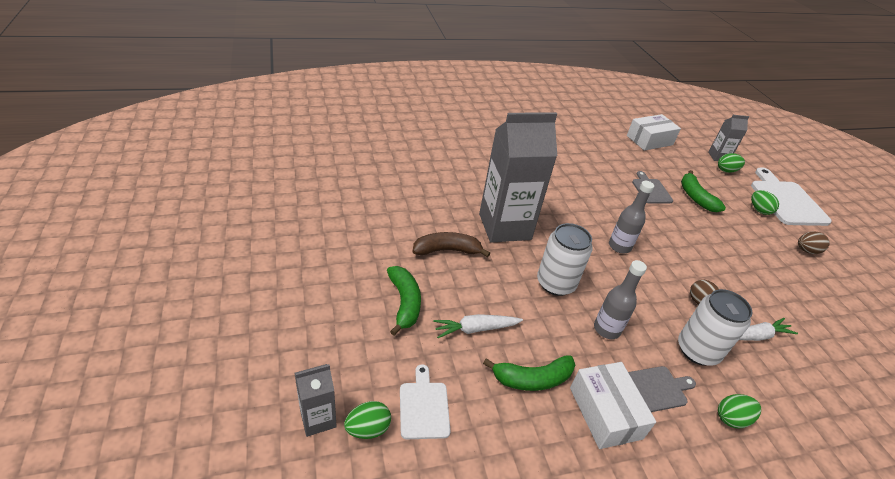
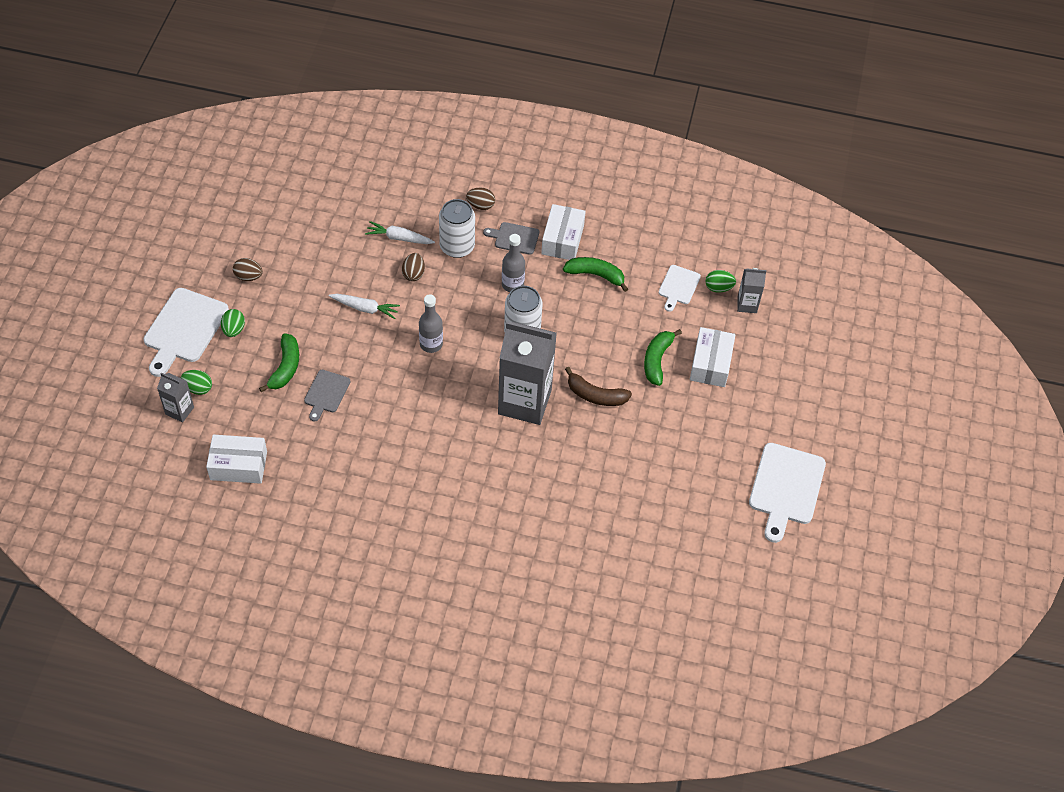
camera: 150 degrees left, 15 degrees up
white carrot [433,314,523,338] -> white carrot moved to [329,294,400,319]
green egg [718,394,761,428] -> brown egg [466,187,495,210]
none -> white box [690,327,735,387]
none -> white cutting board [749,443,826,543]

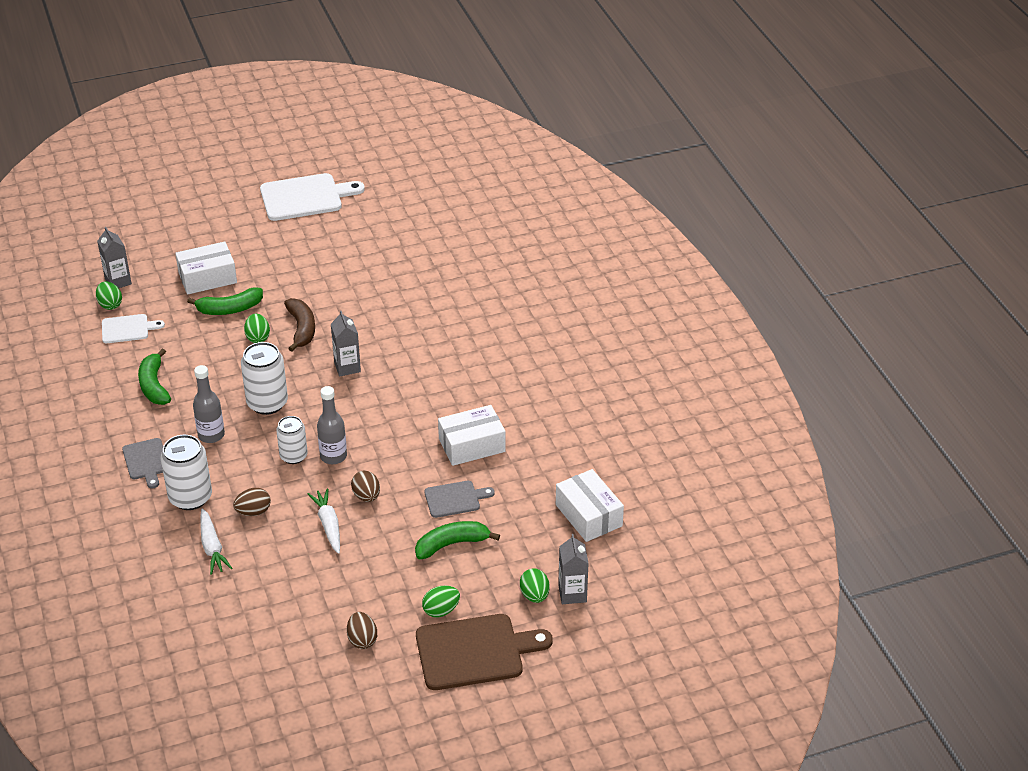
camera: 120 degrees left, 15 degrees down
white cutting board [143,288,229,377] -> brown cutting board [416,614,553,690]
brown egg [466,187,495,210] -> brown egg moved to [351,471,380,502]
grey carton [498,321,557,425] -> grey carton [331,311,361,377], size x0.47
white box [541,204,586,260] -> white box moved to [438,405,506,466]
none -> green egg [244,314,270,343]
none -> white can [276,416,308,464]

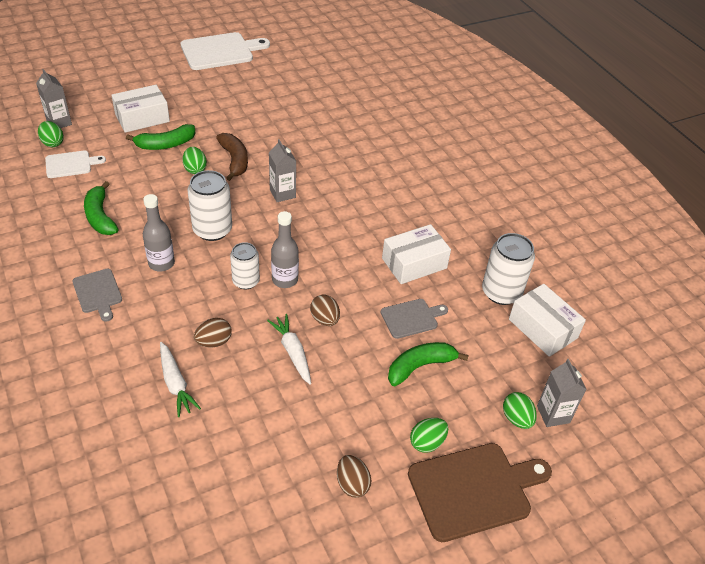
camera: 10 degrees left, 5 degrees up
white can [161,435,212,510] -> white can moved to [482,233,535,305]

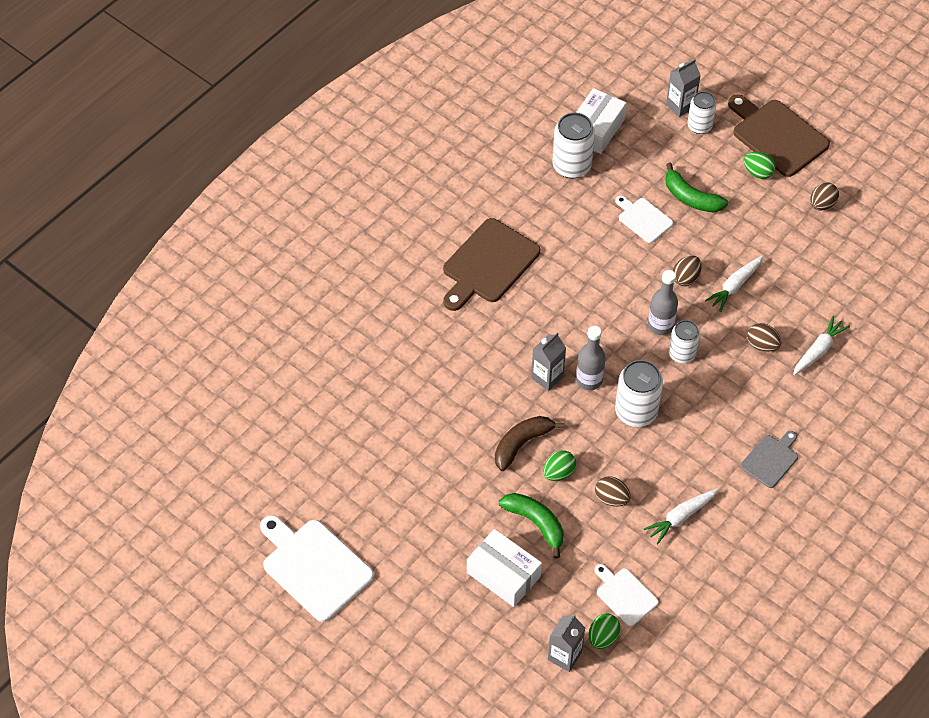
camera: 110 degrees left, 10 degrees up
green banana [84,181,119,235] -> white carrot [644,489,718,544]
grey bottle [143,194,175,272] -> grey bottle moved to [576,326,605,390]
grey cutting board [381,299,448,339] -> white cutting board [615,196,674,243]
white box [382,224,451,284] -> none
green egg [503,392,537,429] -> white can [687,91,716,134]
none -> brown cutting board [443,218,540,311]
none -> brown egg [595,476,631,506]

